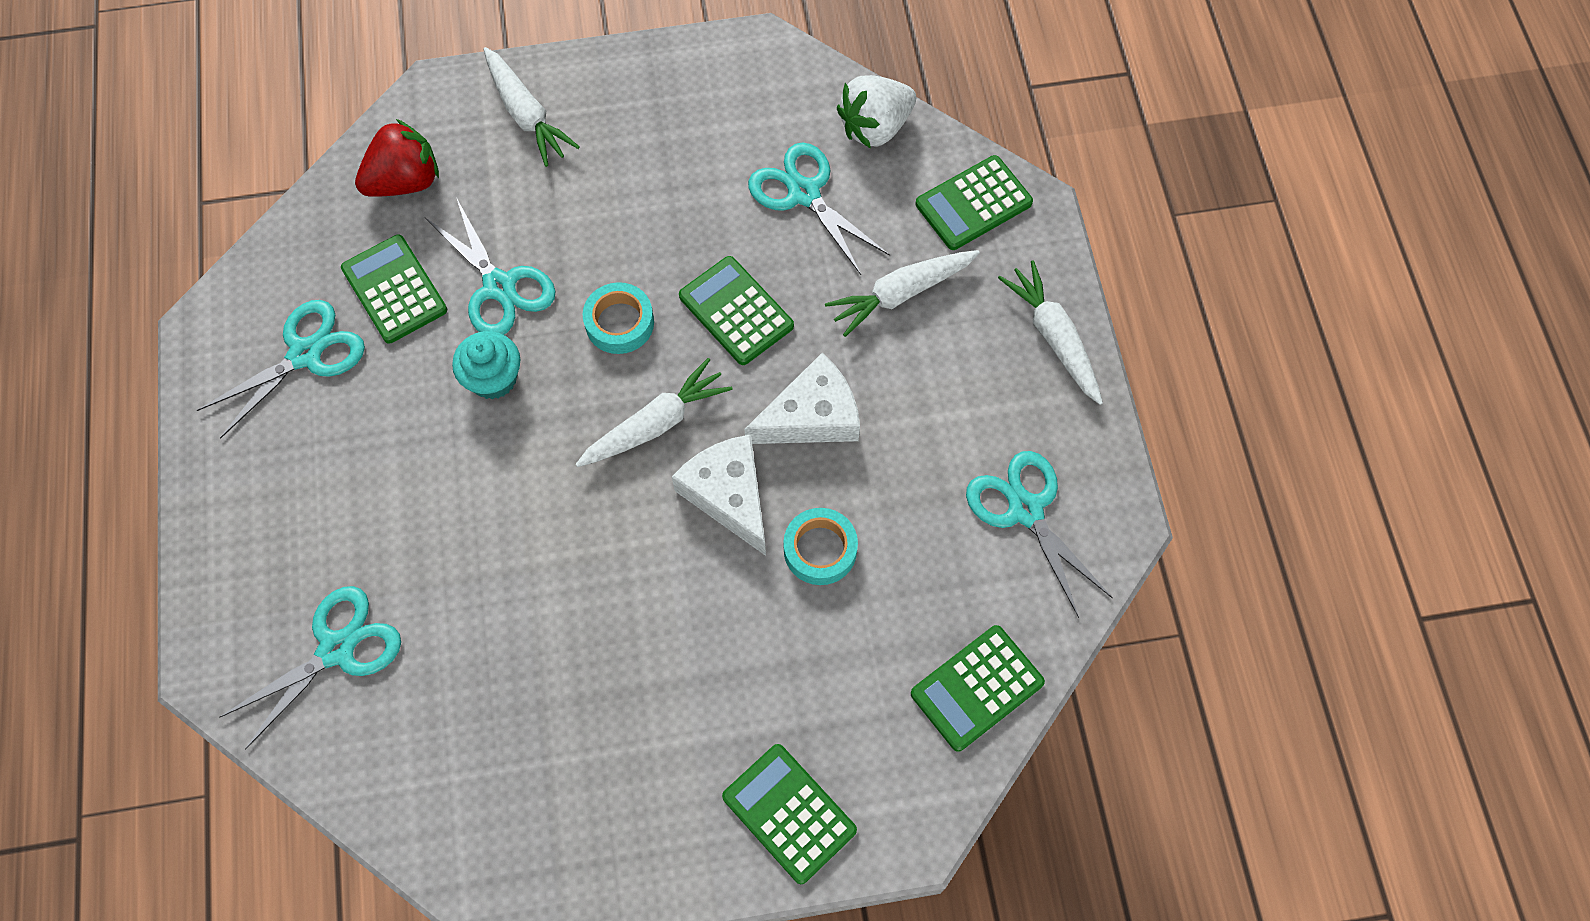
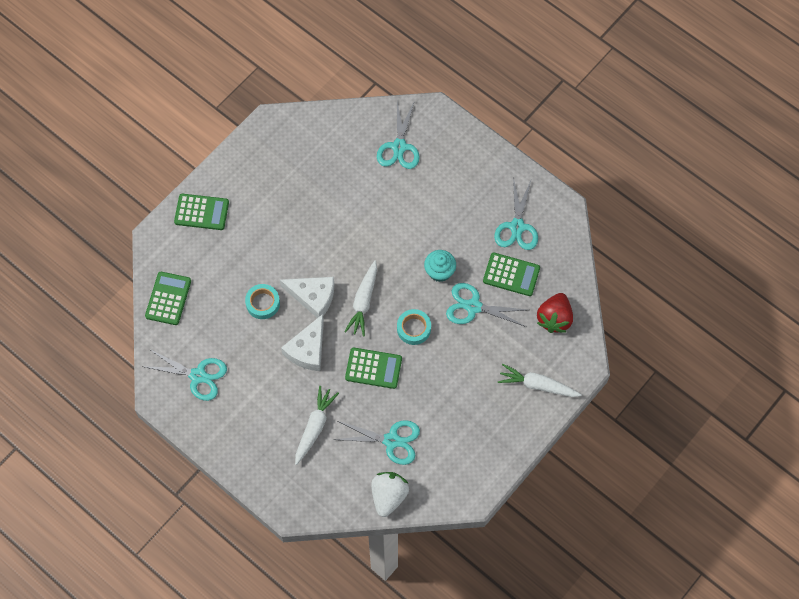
camera: 140 degrees right, 0 degrees up
green calculator [916,155,1033,250] -> none
white carrot [998,260,1103,405] -> none

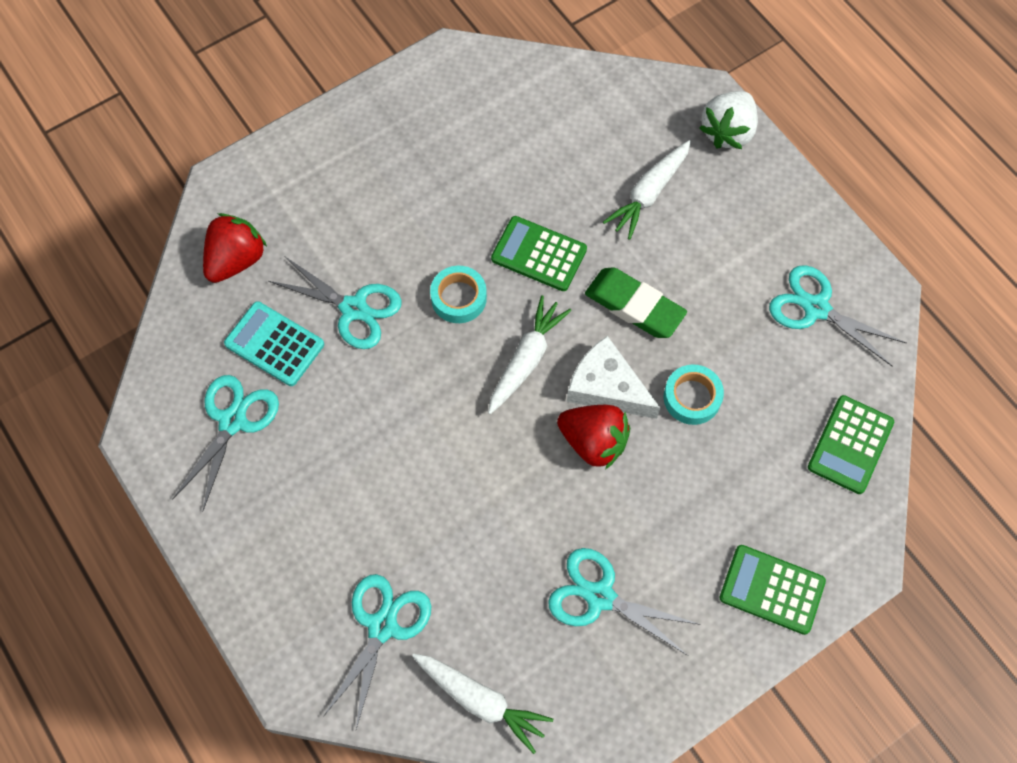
camera: 165 degrees left, 0 degrees up
white cheese [281,314,324,371] -> green eraser [585,267,687,338]
turquoise scissors [333,420,420,465] -> turquoise scissors moved to [548,548,701,656]
white strawberry [371,472,409,517] -> white strawberry moved to [699,91,758,149]
turquoise cupcake [424,250,456,282] -> none
green calculator [483,252,540,296] -> turquoise calculator [224,301,324,386]
white carrot [498,364,582,397] -> white carrot moved to [412,654,553,754]
none -> red strawberry [557,405,630,470]

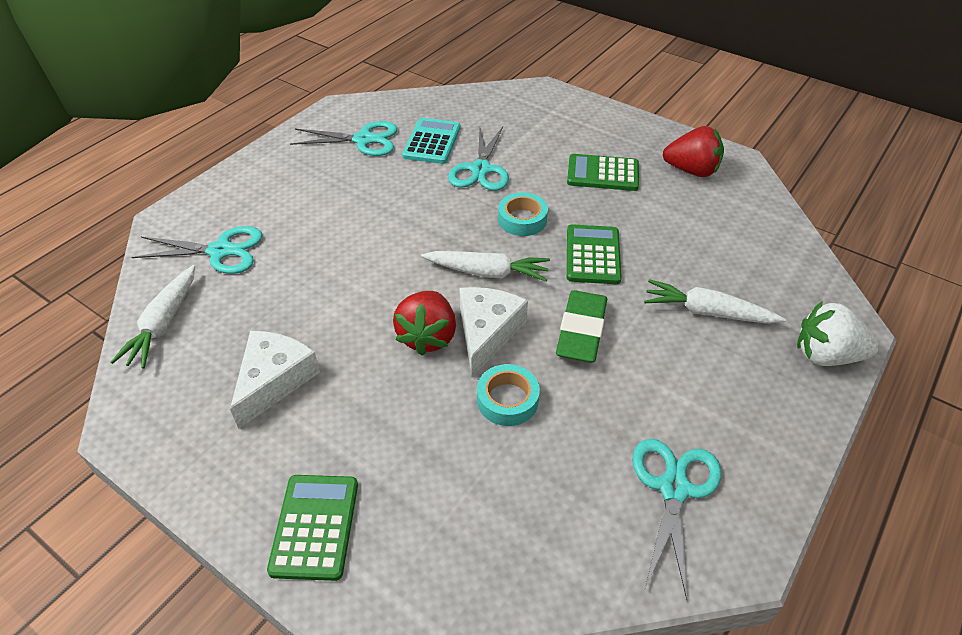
camera: 70 degrees right, 20 degrees down
red strawberry [203,213,267,283] -> red strawberry moved to [663,126,724,177]
turquoise scissors [548,548,701,656] -> white cheese [230,331,320,429]
green calculator [808,395,894,494] -> green calculator moved to [567,154,639,191]

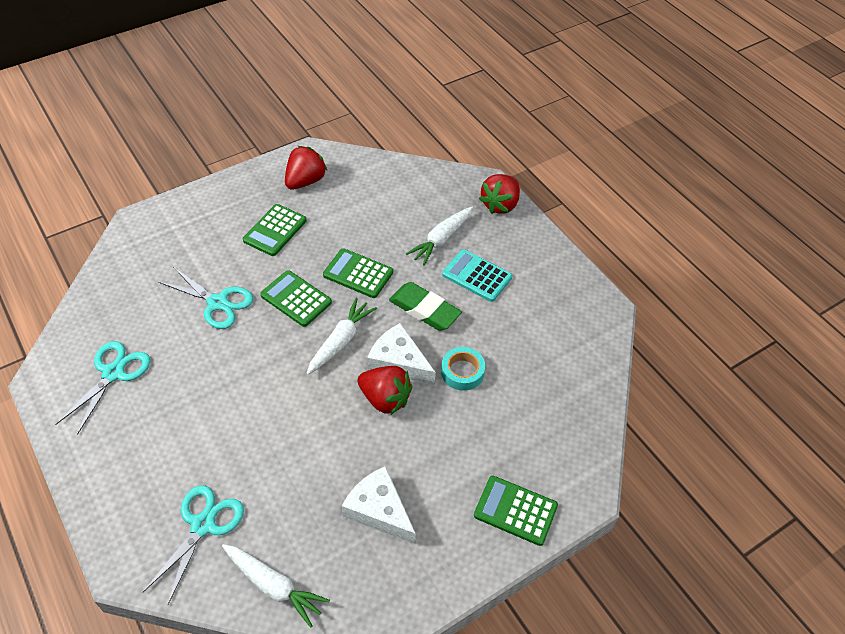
camera: 70 degrees left, 5 degrees up
turquoise calculator [402,118,460,164] -> turquoise calculator moved to [442,249,512,302]
turquoise tape [498,192,548,236] -> green calculator [260,270,332,327]
turquoise scissors [632,439,721,600] -> none
white strawberry [797,301,878,366] -> red strawberry [479,174,520,214]

